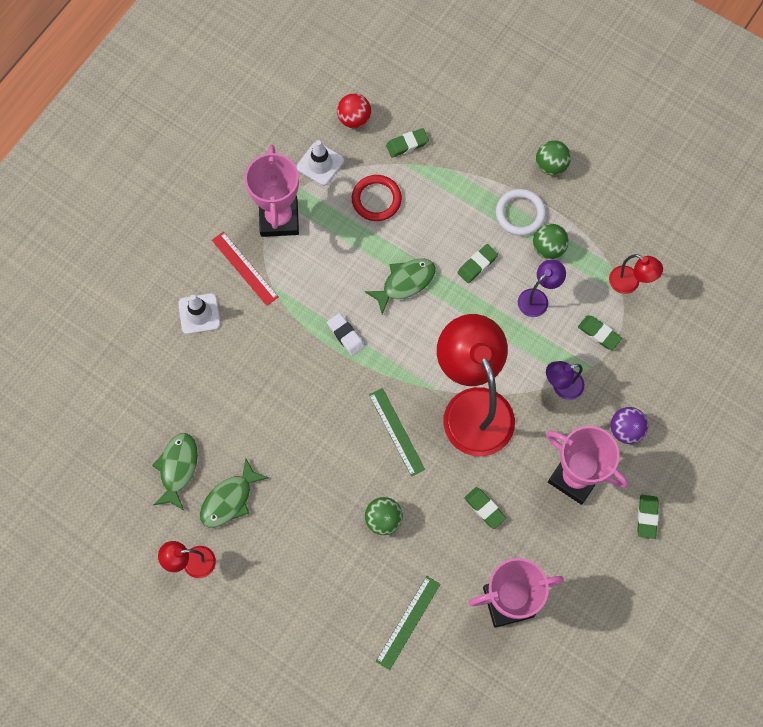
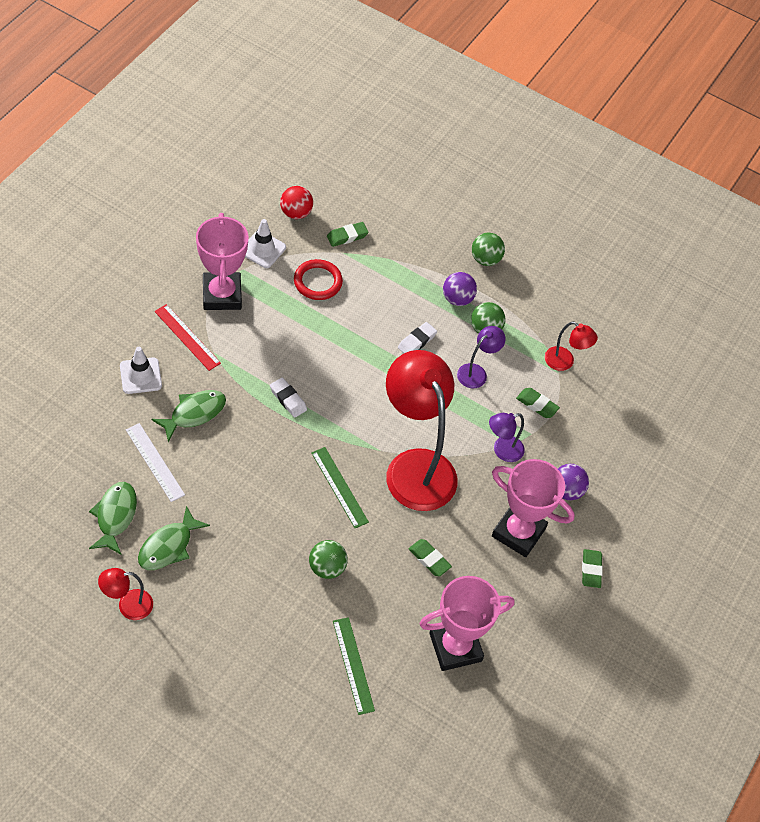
camera: 10 degrees left, 15 degrees down
green fish [365,258,436,314] -> green fish moved to [152,390,226,442]
green ruler [376,576,441,670] -> green ruler turned 45 degrees counterclockwise [333,617,375,715]
green eraser [457,244,498,283] -> white eraser [398,322,437,353]
white ring [496,189,546,236] -> purple ball [443,272,477,306]
none -> white ruler [126,423,185,502]

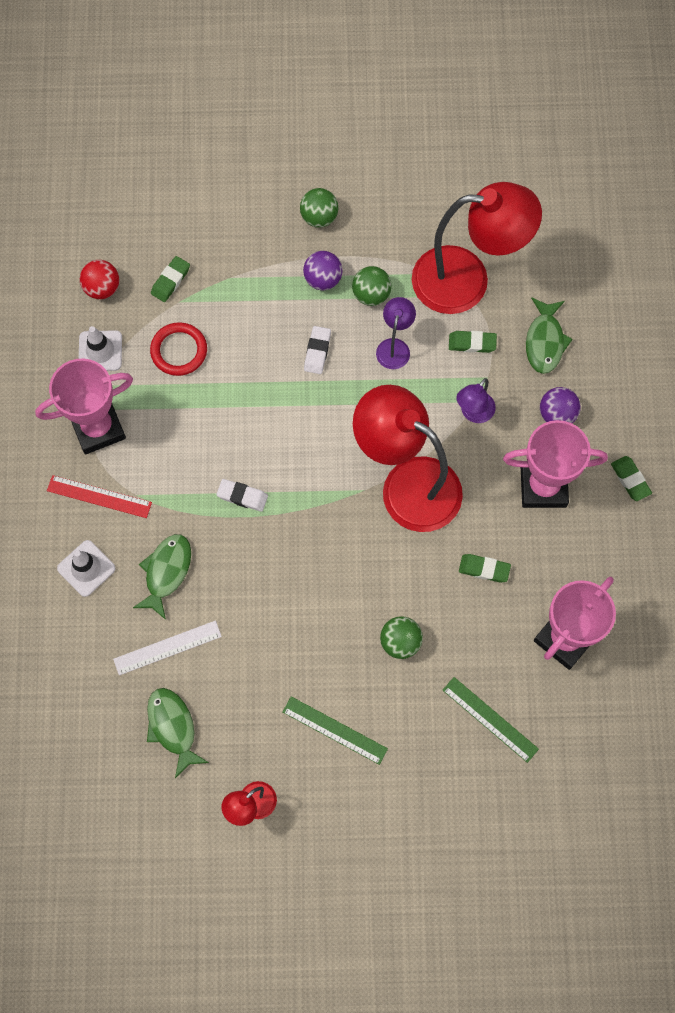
camera: 25 degrees left, 15 degrees up
white ruler [126,423,185,502] -> white ruler turned 45 degrees counterclockwise [113,621,222,675]
green fish [138,506,210,570] -> green fish moved to [526,298,573,374]
pink trophy [196,213,249,310] -> pink trophy turned 75 degrees counterclockwise [35,358,133,455]
green ruler [311,447,369,528] -> green ruler moved to [283,696,388,765]
red lamp [545,322,598,371] -> red lamp [412,182,542,314], size x2.27

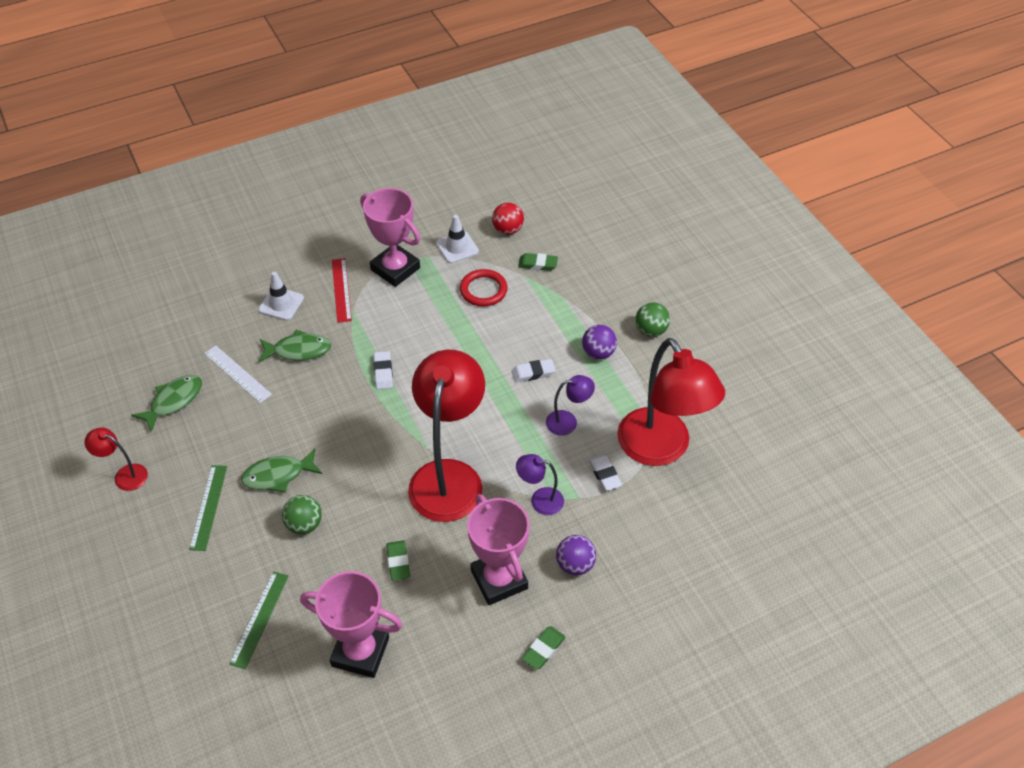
camera: 65 degrees right, 20 degrees down
green ball [352,266,392,306] -> none
green eraser [449,331,497,353] -> white eraser [589,455,622,491]
green fish [526,298,573,374] -> green fish moved to [241,448,322,493]

